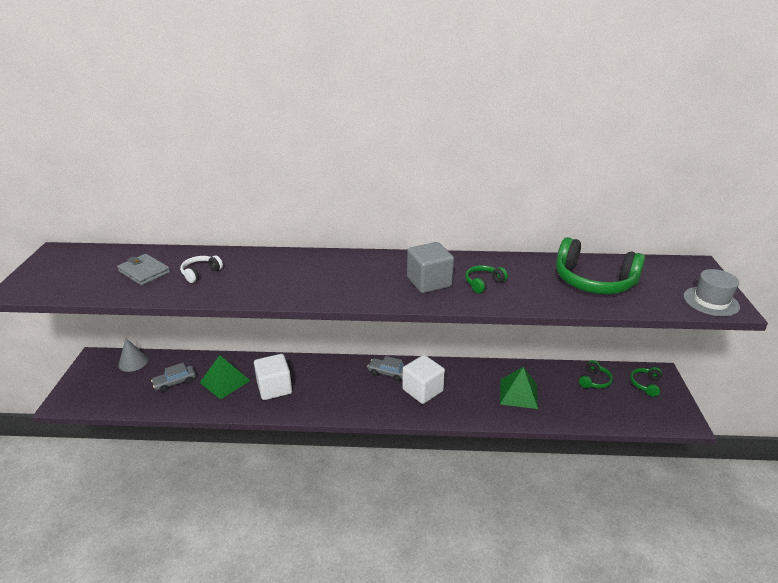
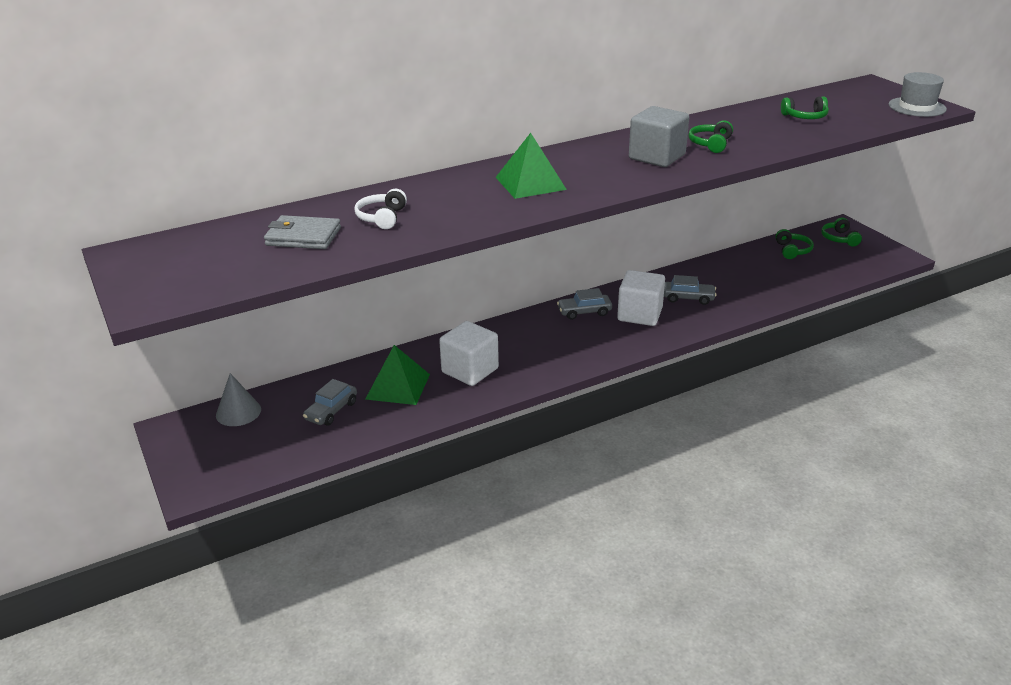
camera: 30 degrees left, 0 degrees up
green pyramid [500,367,538,409] -> green pyramid moved to [495,133,567,199]
green headphones [556,237,645,294] -> green headphones [781,96,829,119], size x0.47
none -> grey car [664,275,717,305]

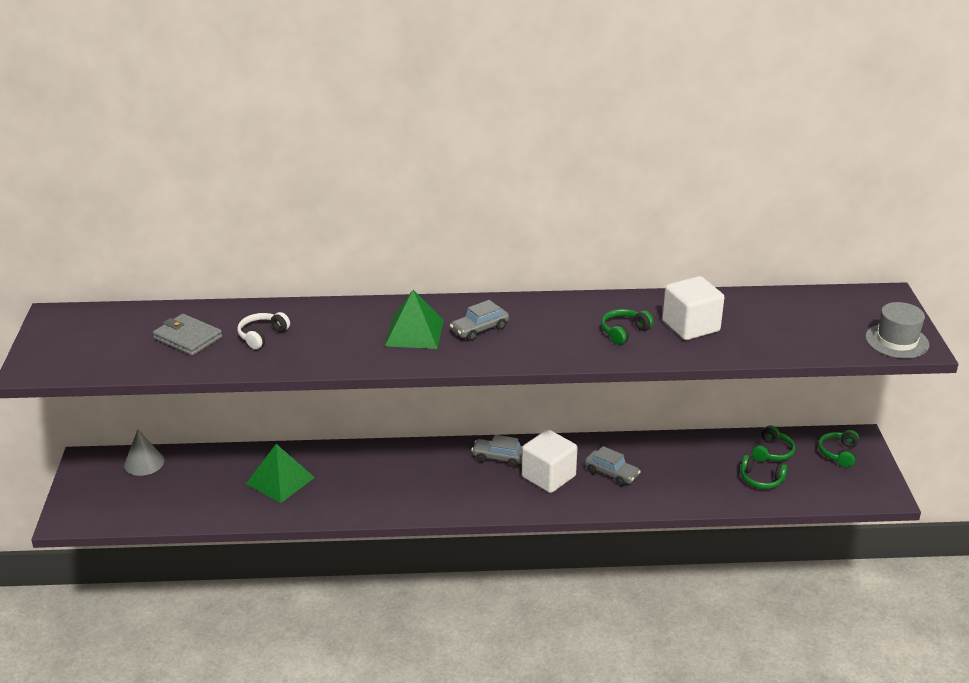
camera: 25 degrees right, 0 degrees up
grey car [303,379,357,426] -> grey car moved to [450,300,509,341]
white cube [439,321,499,386] -> white cube moved to [662,276,724,340]
grey cube [629,106,689,167] -> none
green headphones [781,96,829,119] -> green headphones moved to [741,455,788,489]

